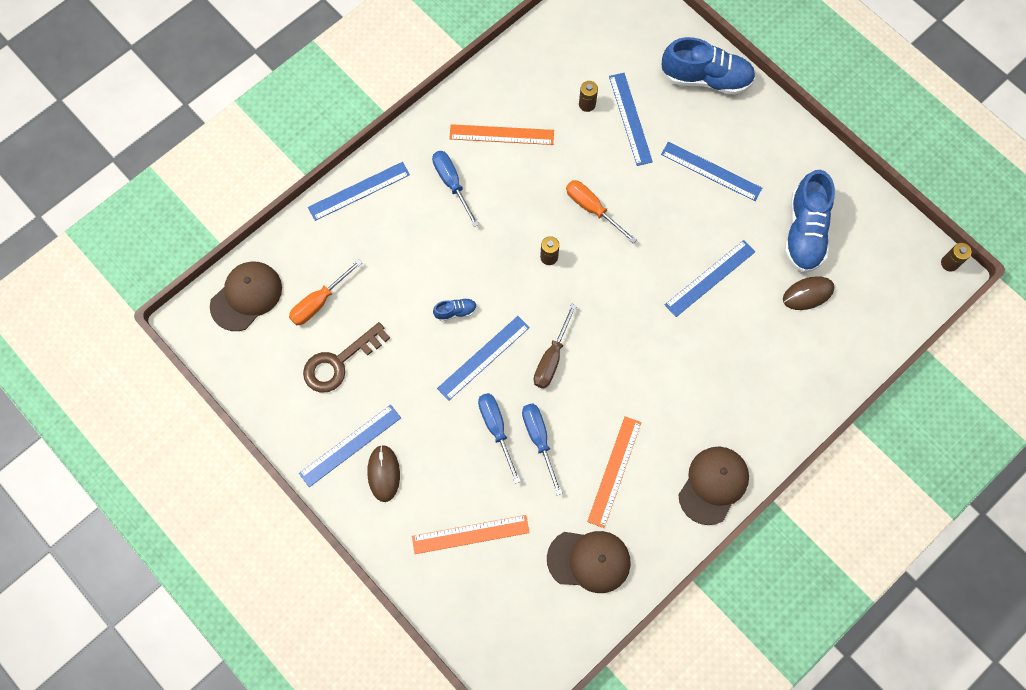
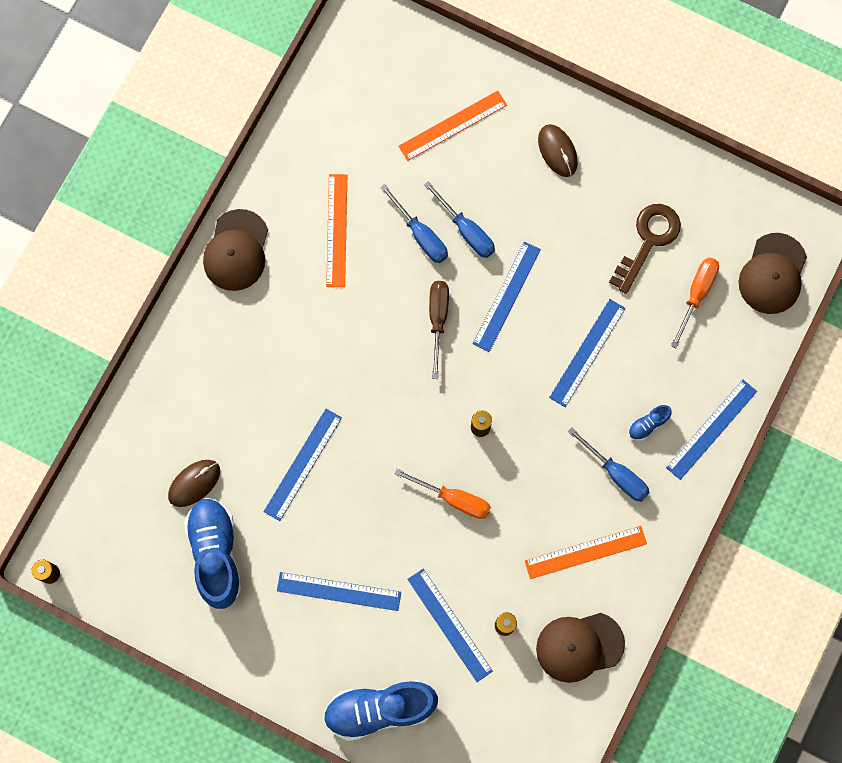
camera: 160 degrees right, 5 degrees up
blue ruler [299,405,401,487] -> blue ruler moved to [549,299,626,407]
blue shoe [433,298,477,321] -> blue shoe moved to [628,405,672,441]
brown cap [547,531,631,593] -> brown cap moved to [536,613,625,683]

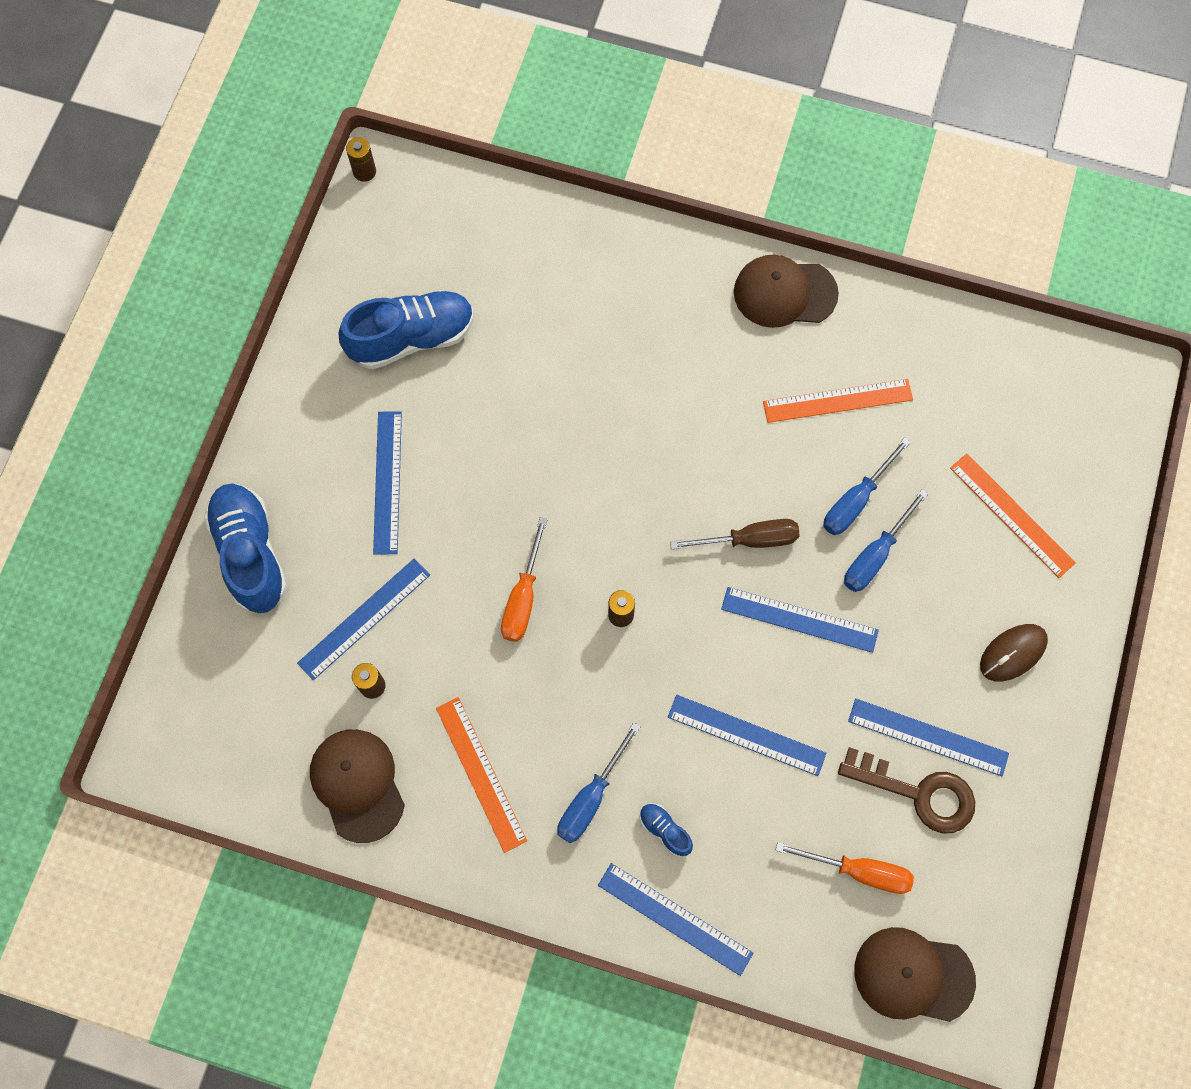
camera: 80 degrees right, 5 degrees down
brown mouse [168,460,220,507] -> none
blue ruler [263,409,342,521] -> blue ruler moved to [848,698,1009,776]

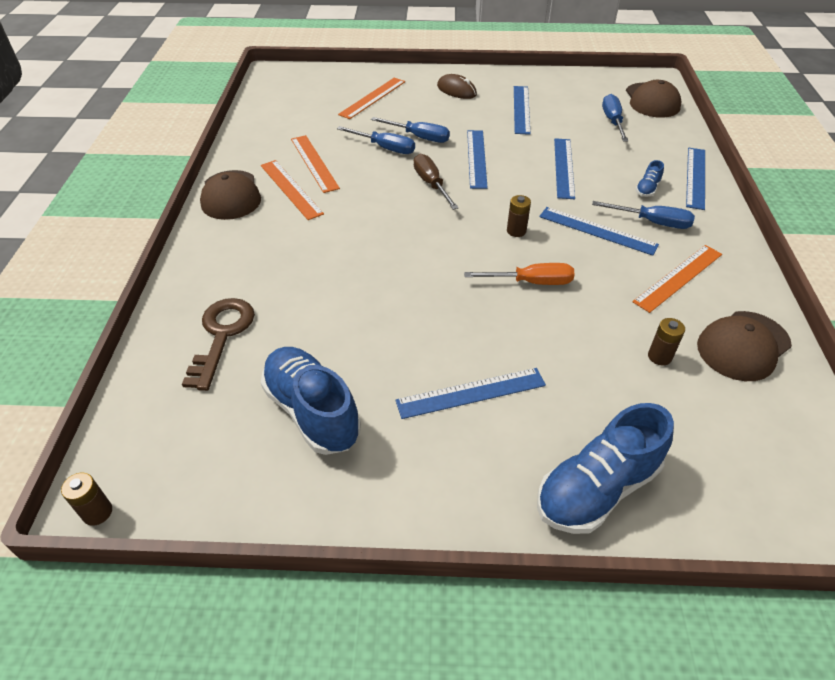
camera: 105 degrees left, 25 degrees down
blue ruler [297,558,430,680] -> blue ruler moved to [539,207,659,256]
orange screwdriver [775,842,914,894] -> blue screwdriver [602,94,628,142]
brown key [838,747,975,834] -> brown key moved to [182,298,255,391]
none -> orange ruler [261,160,324,220]

